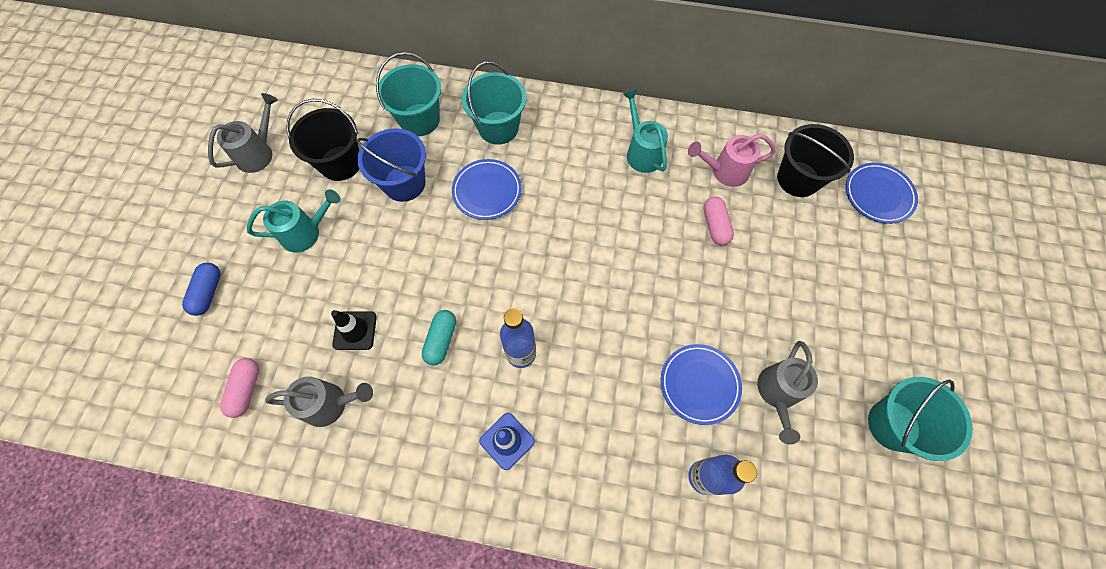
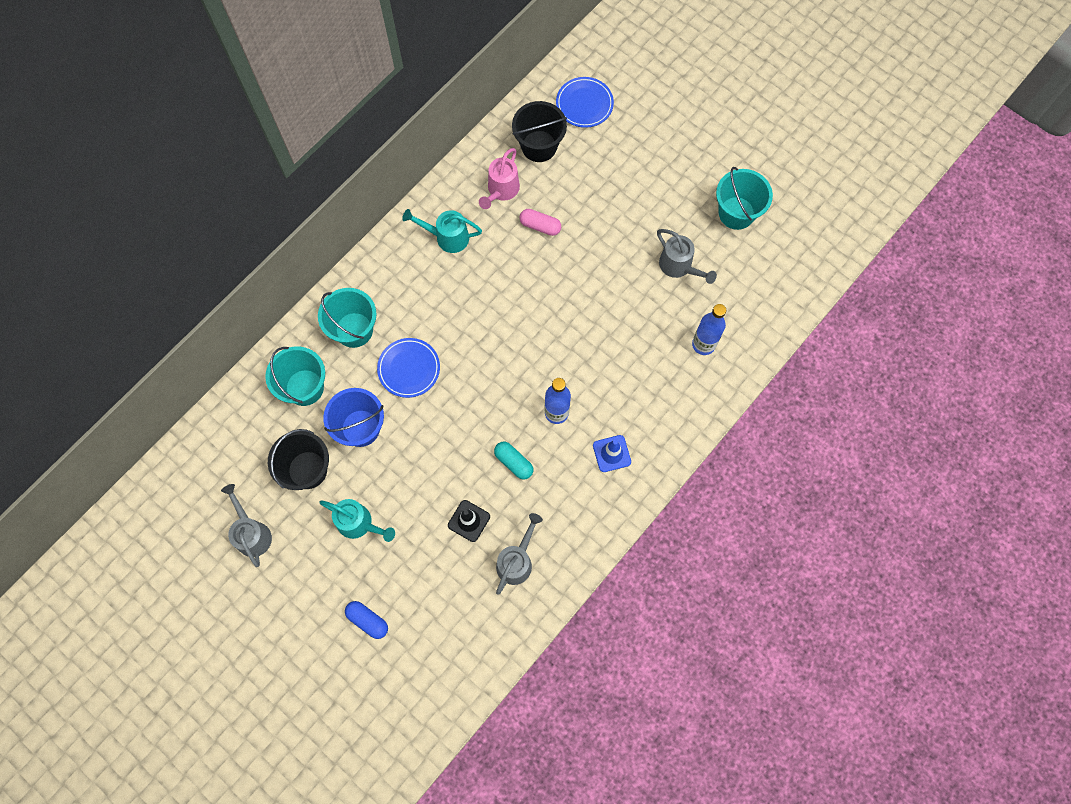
camera: 60 degrees left, 5 degrees up
pink capsule [220,358,259,418] -> none
turquoise watering can [247,189,341,252] -> turquoise watering can turned 105 degrees clockwise [319,499,395,542]
blue plate [661,344,742,425] -> none

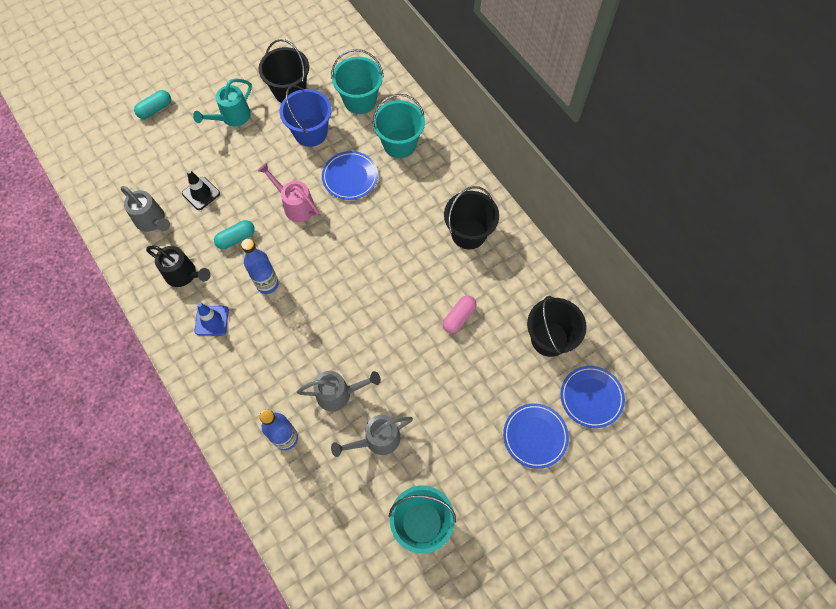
camera: 105 degrees right, 5 degrees down
grey watering can [221,484,272,567] -> grey watering can moved to [297,371,381,411]
blue capsule [345,601,388,639] -> turquoise capsule [134,90,171,119]
turquoise watering can [402,209,482,253] -> black bucket [444,186,499,249]
pink watering can [479,148,520,209] -> pink watering can moved to [258,163,319,222]
none -> black watering can [146,245,211,287]
none -> blue plate [503,403,569,469]

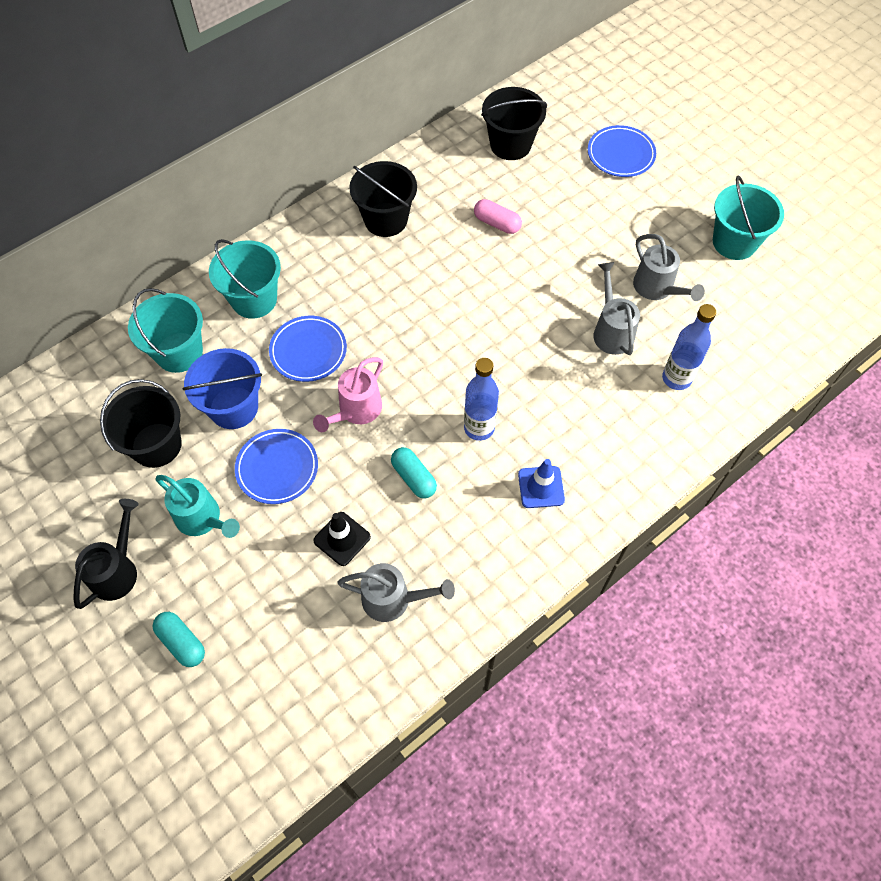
camera: 95 degrees left, 5 degrees down
grey watering can [121,186,170,232] -> grey watering can turned 60 degrees clockwise [337,563,455,622]
black watering can [146,245,211,287] -> black watering can moved to [73,499,139,609]
blue plate [561,366,625,428] -> blue plate moved to [235,429,318,504]

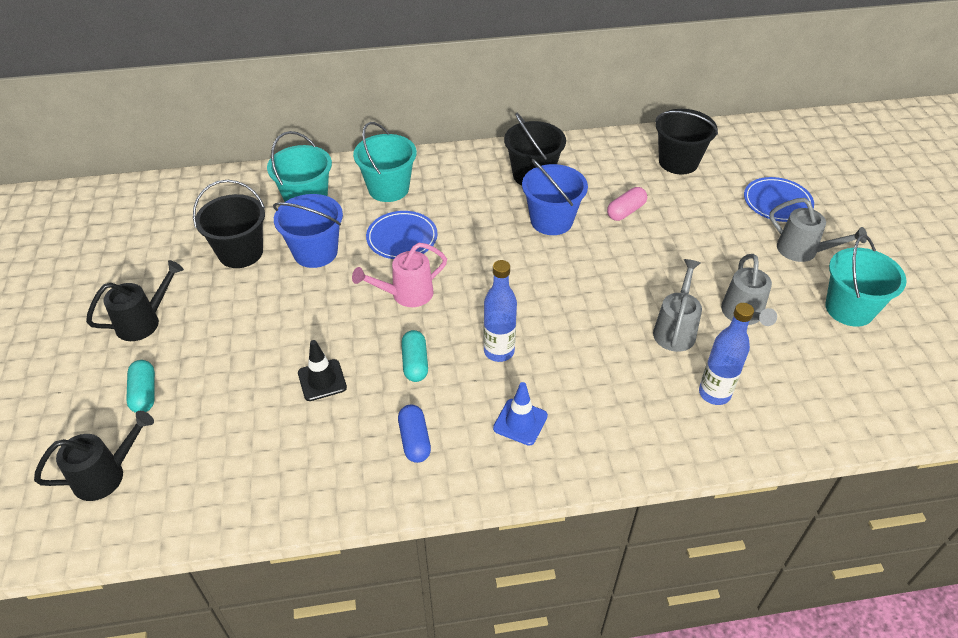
camera: 30 degrees right, 15 degrees down
turquoise watering can [155,475,240,538] -> none
blue plate [235,429,318,504] -> none
grey watering can [337,563,455,622] -> grey watering can moved to [769,198,867,262]
pink capsule [474,199,522,234] -> pink capsule turned 75 degrees clockwise [607,187,647,221]
none -> black watering can [34,411,154,501]
none -> blue capsule [398,405,431,463]
none -> blue bucket [522,159,588,235]

